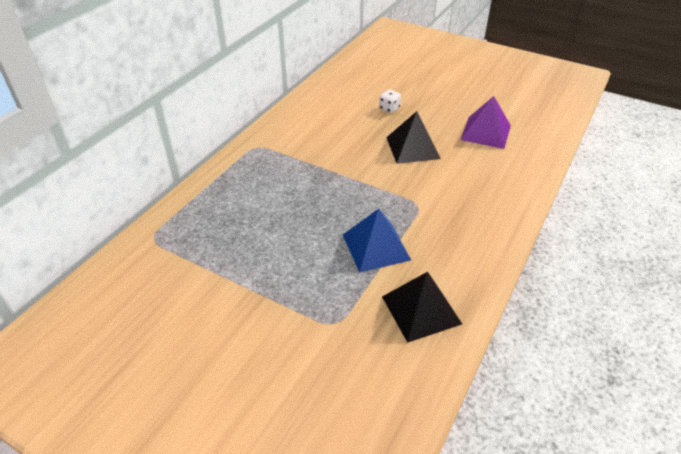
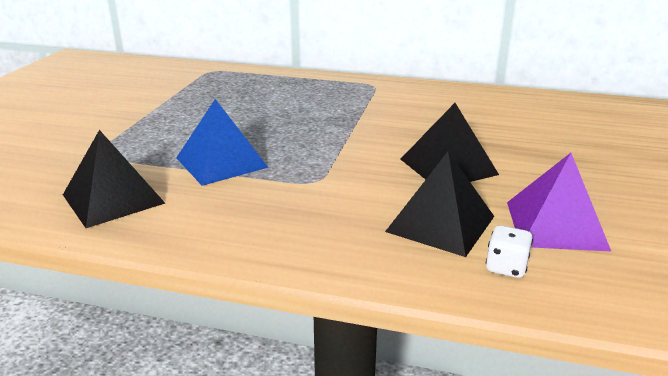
camera: 75 degrees right, 15 degrees down
white dice [379,89,401,113] -> white dice moved to [486,225,533,278]
none -> black pyramid [385,152,494,257]

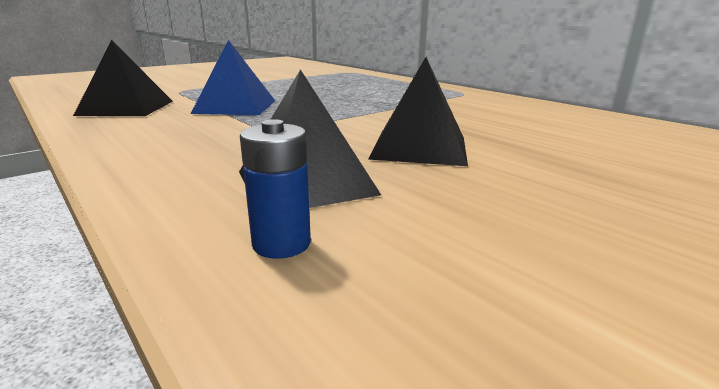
camera: 35 degrees right, 5 degrees down
white dice [486,225,533,278] -> blue battery [240,119,311,259]
purple pyramid [507,153,612,252] -> none

